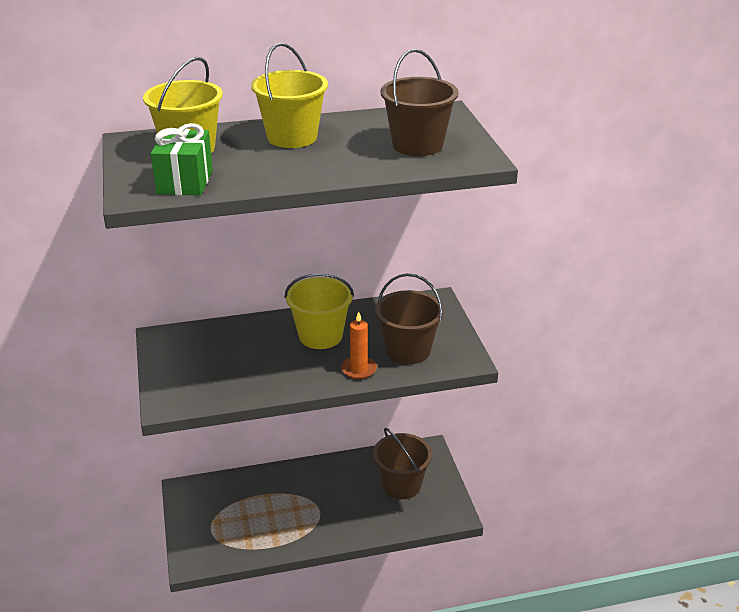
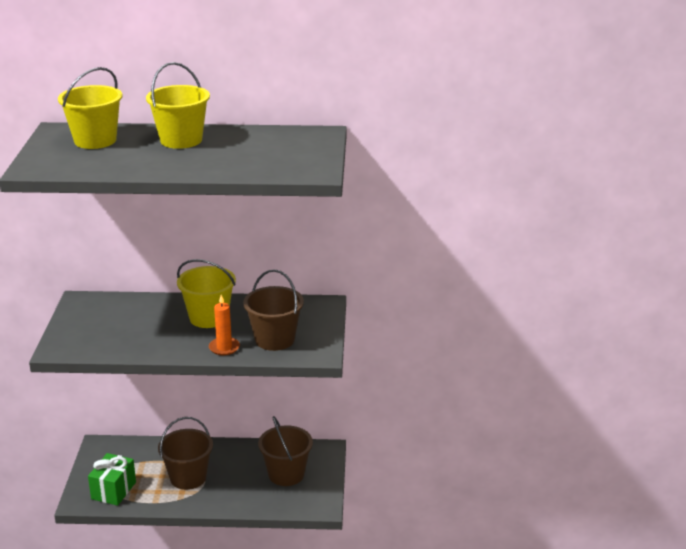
camera: 15 degrees right, 5 degrees down
green gift [151,123,213,196] -> green gift moved to [88,453,136,506]
brown bucket [380,49,459,156] -> brown bucket moved to [158,417,213,490]

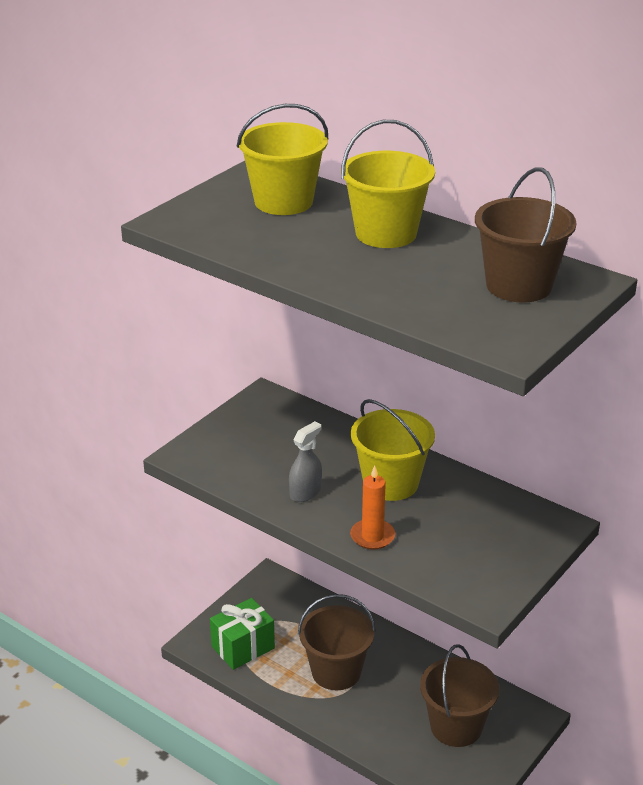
camera: 35 degrees right, 5 degrees up
brown bucket [243,269,304,351] -> brown bucket moved to [475,167,577,303]
none -> grey spray bottle [289,421,322,502]

